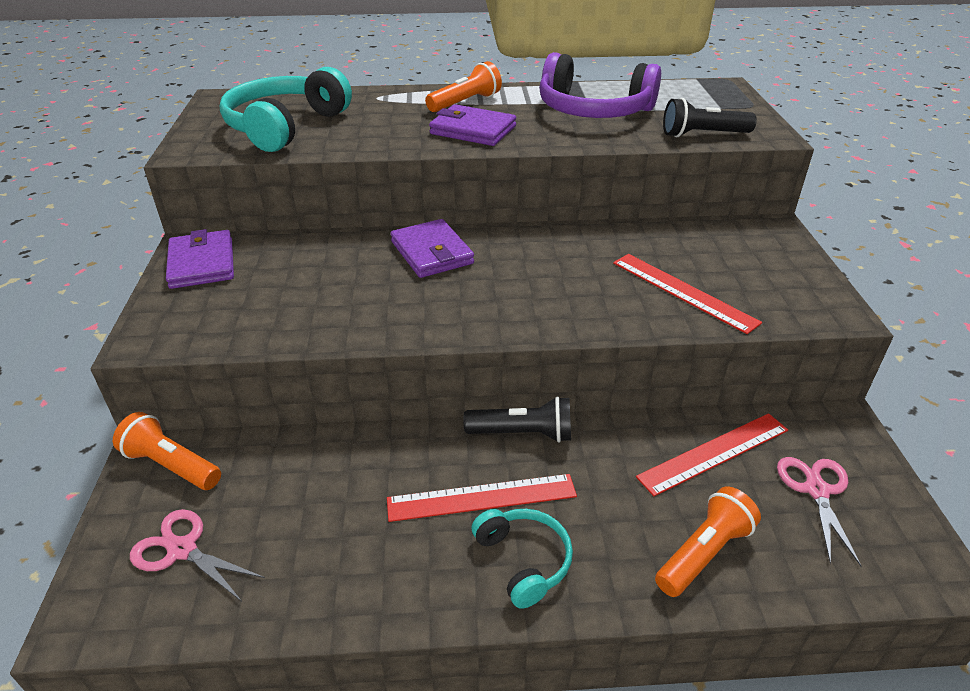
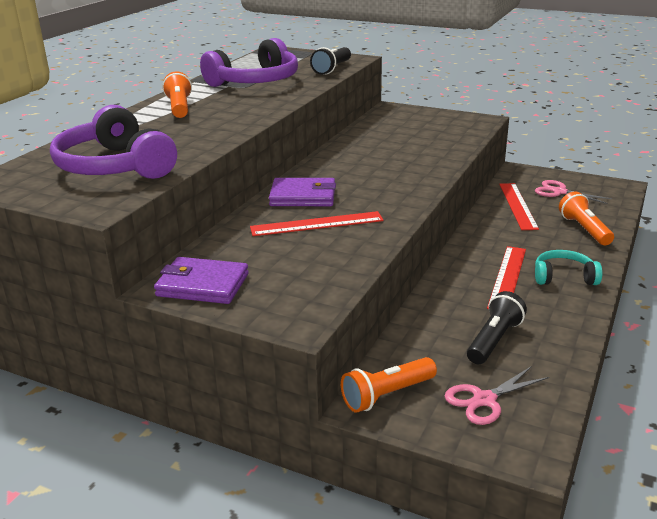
camera: 60 degrees left, 10 degrees down
turquoise headphones [220,67,352,152] -> purple headphones [50,105,177,179]
purple wallet [429,104,516,146] -> none
black flashlight [463,396,571,443] -> black flashlight moved to [467,291,527,364]
red ruler [613,254,762,334] -> red ruler moved to [250,211,384,236]

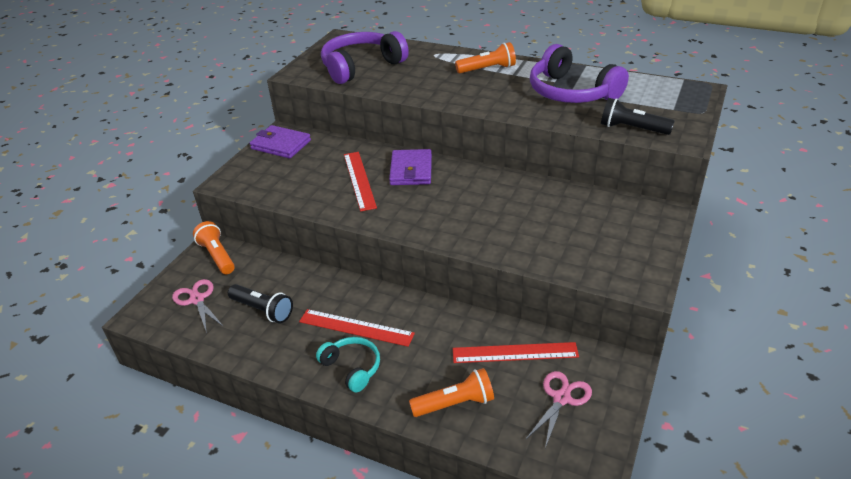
camera: 90 degrees right, 10 degrees up
purple wallet [154,257,249,304] -> purple wallet turned 75 degrees counterclockwise [250,125,311,159]
turquoise headphones [535,250,602,285] -> turquoise headphones turned 45 degrees counterclockwise [316,337,380,392]

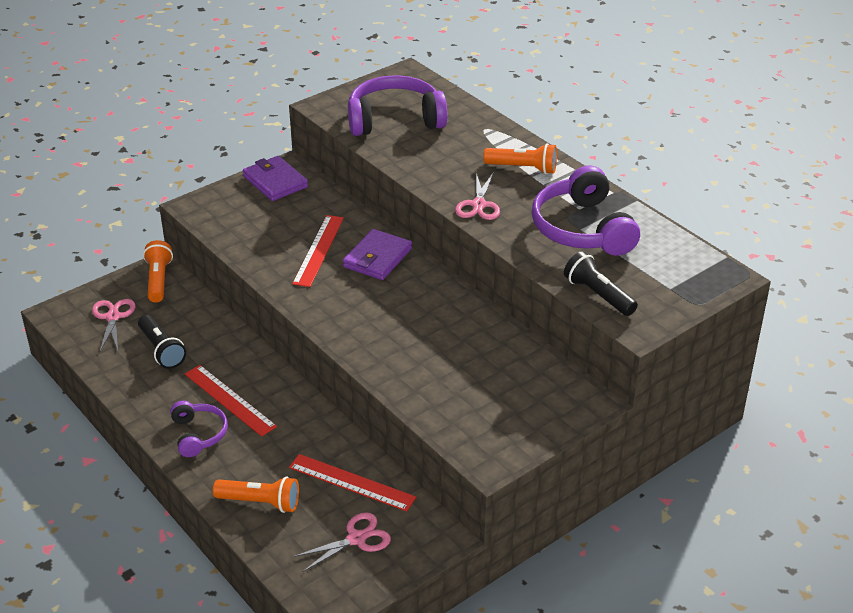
camera: 25 degrees right, 0 degrees up
turquoise headphones [316,337,380,392] -> purple headphones [170,401,228,457]
none -> pink scissors [455,172,500,220]

